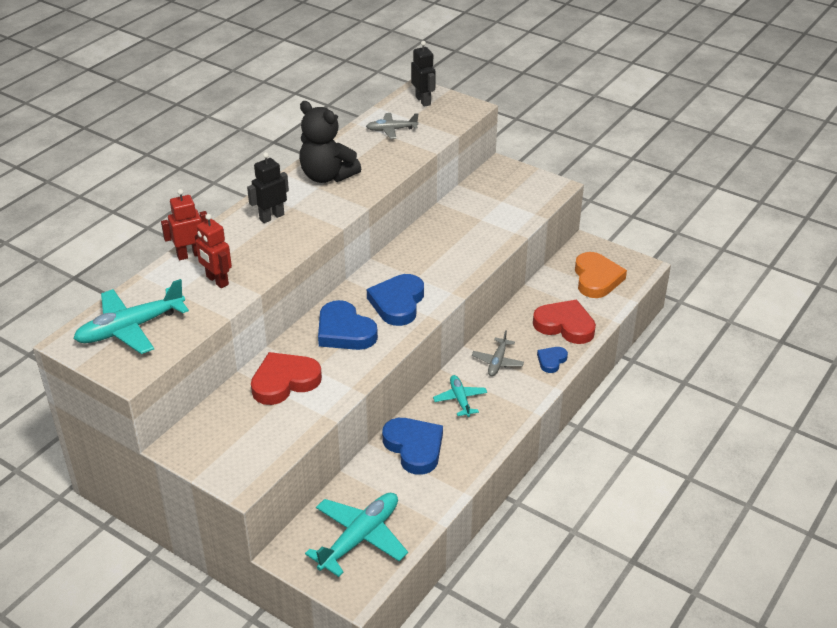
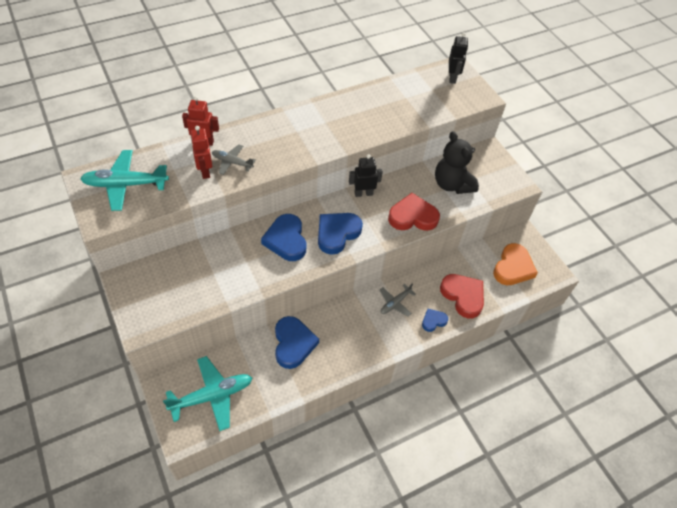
camera: 25 degrees right, 15 degrees up
black robot [247,152,289,223] -> black robot moved to [349,154,383,197]
red heart [251,352,322,405] -> red heart moved to [388,193,440,231]
black teddy bear [299,101,361,183] -> black teddy bear moved to [435,131,479,194]
grey plane [366,113,419,139] -> grey plane moved to [212,145,256,175]
turquoise plane [433,375,487,417] -> none

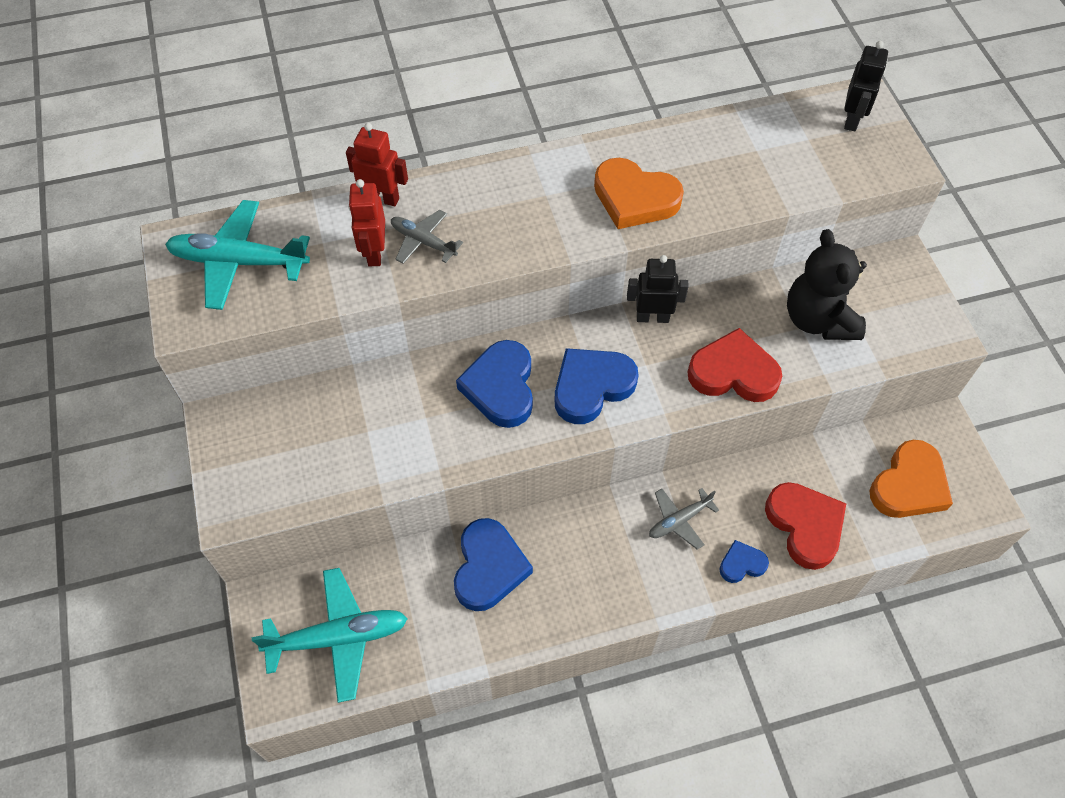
camera: 15 degrees right, 5 degrees up
none -> orange heart [594,158,684,229]

